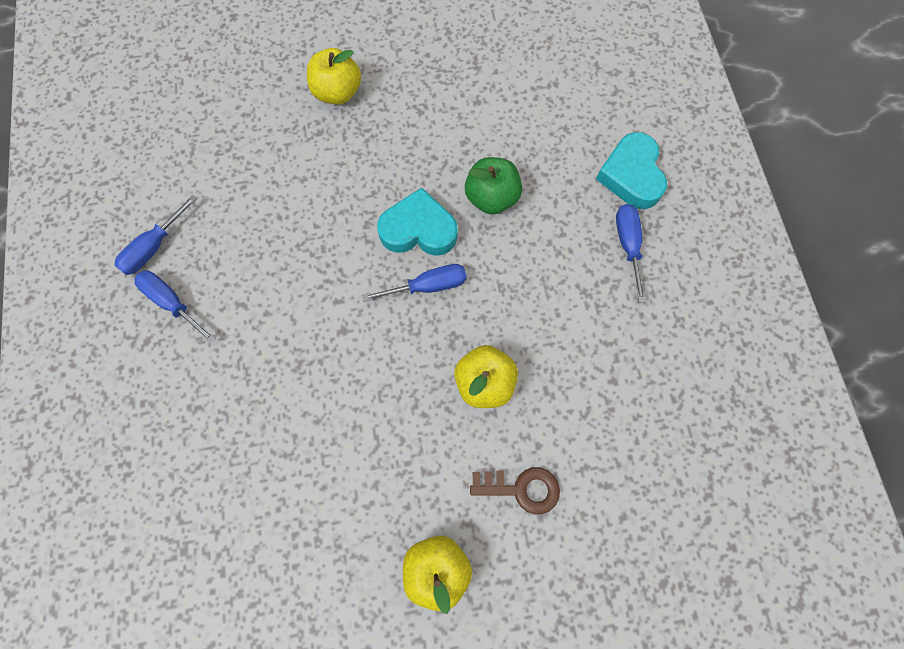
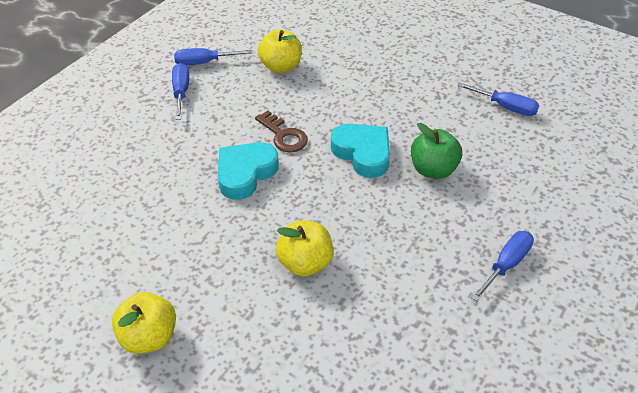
camera: 45 degrees right, 25 degrees down
yellow apple [307,48,361,105] -> yellow apple moved to [258,29,302,73]
blue screwdriver [362,264,467,302] -> blue screwdriver moved to [457,82,539,116]
brown key [470,467,560,514] -> brown key moved to [255,110,308,153]
turquoise heart [596,132,667,209] -> turquoise heart moved to [218,142,279,200]

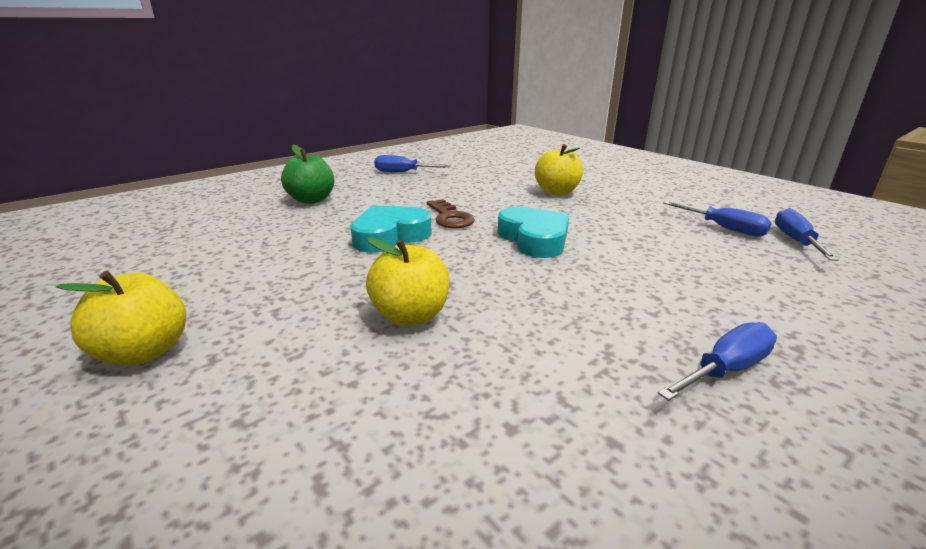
camera: 15 degrees right, 20 degrees down
blue screwdriver [172,63,189,120] -> blue screwdriver moved to [775,208,838,261]
yellow apple [258,29,302,73] -> yellow apple moved to [535,144,583,195]
green apple [411,123,462,179] -> green apple moved to [281,145,334,204]

